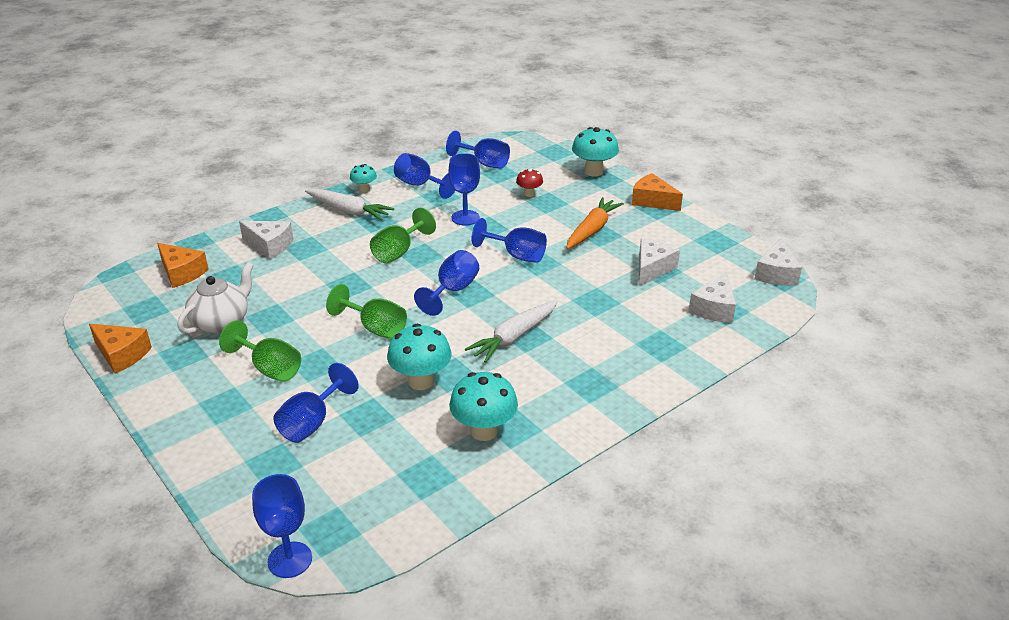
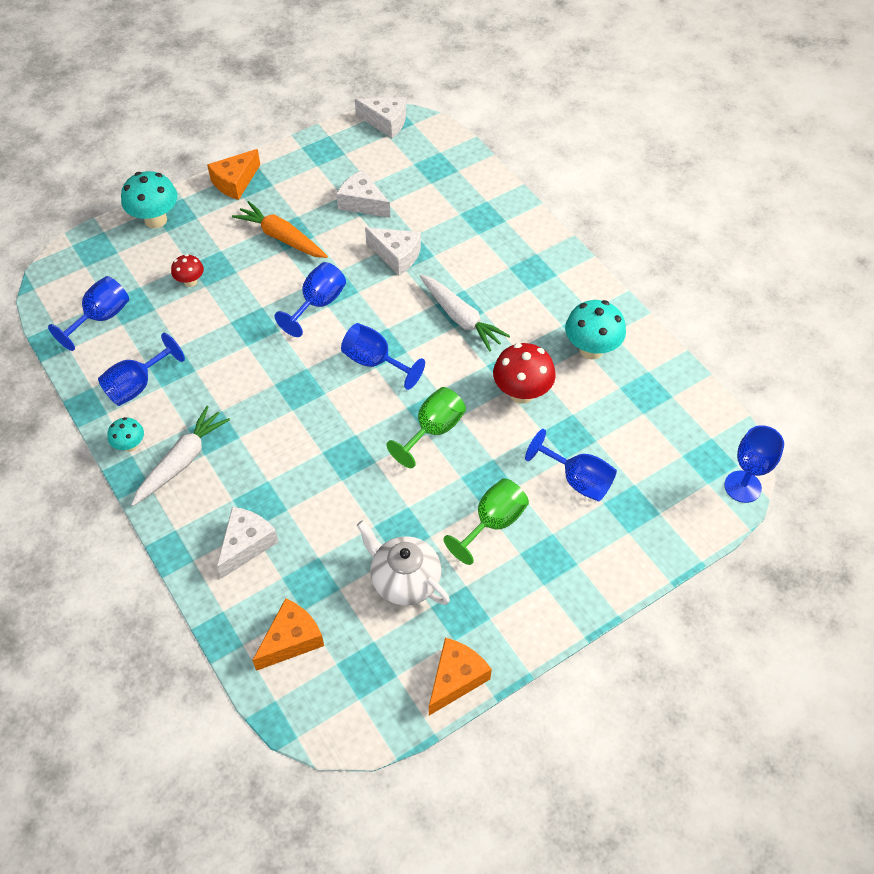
camera: 85 degrees left, 20 degrees up
green goblet [370,208,436,263] -> none
turquoise mushroom [387,324,452,390] -> red mushroom [493,343,556,403]
blue goblet [448,153,480,226] -> none
white cheese [688,271,736,323] -> white cheese moved to [365,227,421,276]

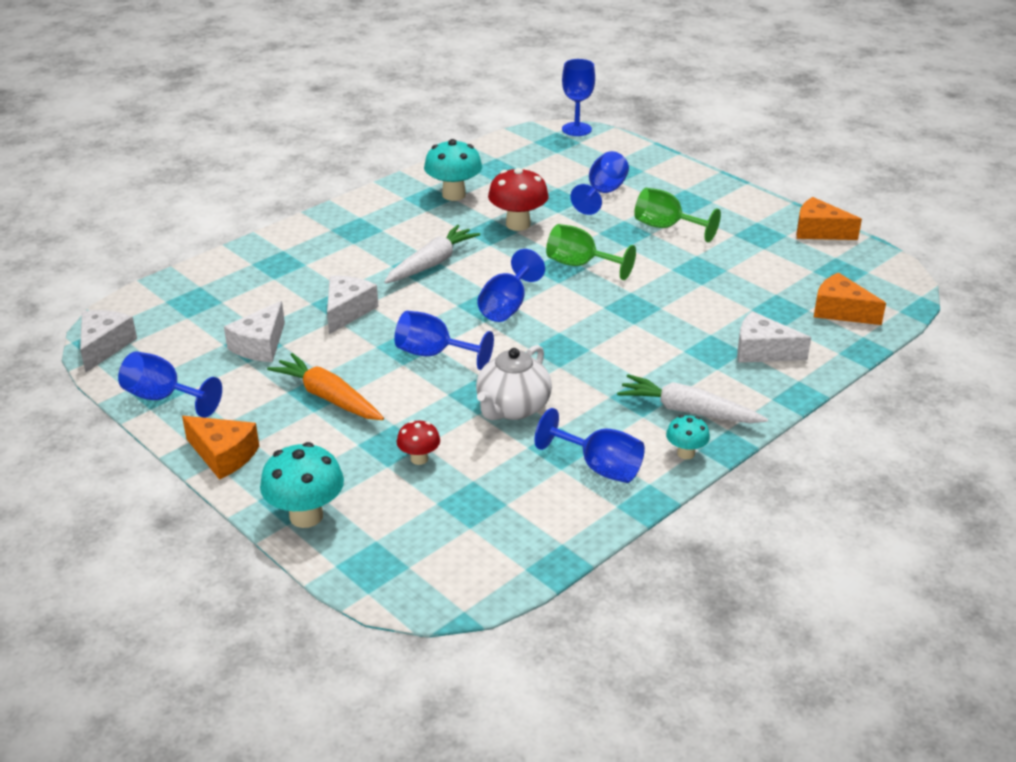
camera: 100 degrees left, 20 degrees down
blue goblet [48,276,129,351] -> blue goblet moved to [118,351,222,418]
orange carrot [232,201,328,258] -> orange carrot turned 105 degrees clockwise [267,353,384,420]
white teapot [356,521,450,605] -> white teapot moved to [476,345,552,420]

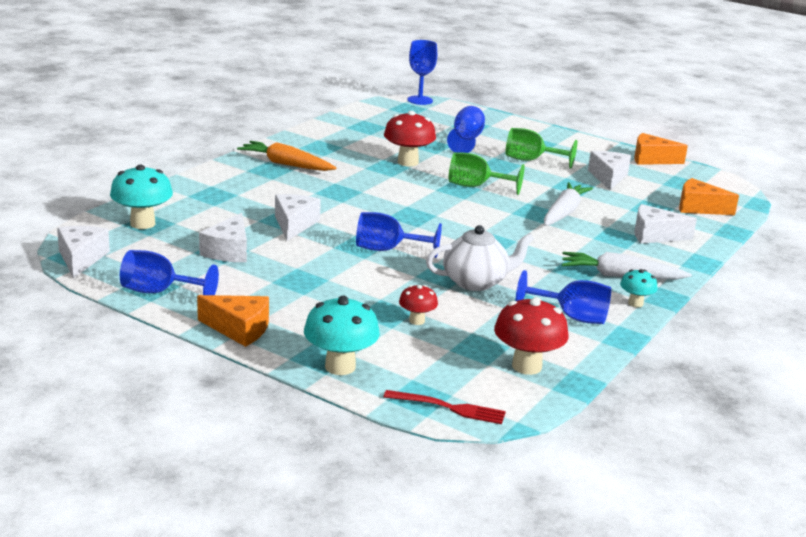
camera: 15 degrees left, 10 degrees down
orange carrot [267,353,384,420] -> orange carrot moved to [237,141,337,171]
white carrot [384,225,480,283] -> white carrot moved to [544,182,593,226]
turquoise mushroom [424,139,482,201] -> turquoise mushroom moved to [110,165,173,229]
white teapot [476,345,552,420] -> white teapot turned 120 degrees counterclockwise [426,225,534,291]
blue goblet [477,249,545,322] -> none
none -> red fork [383,390,506,424]
none -> red mushroom [494,297,569,375]
none -> white cheese [588,151,631,190]

